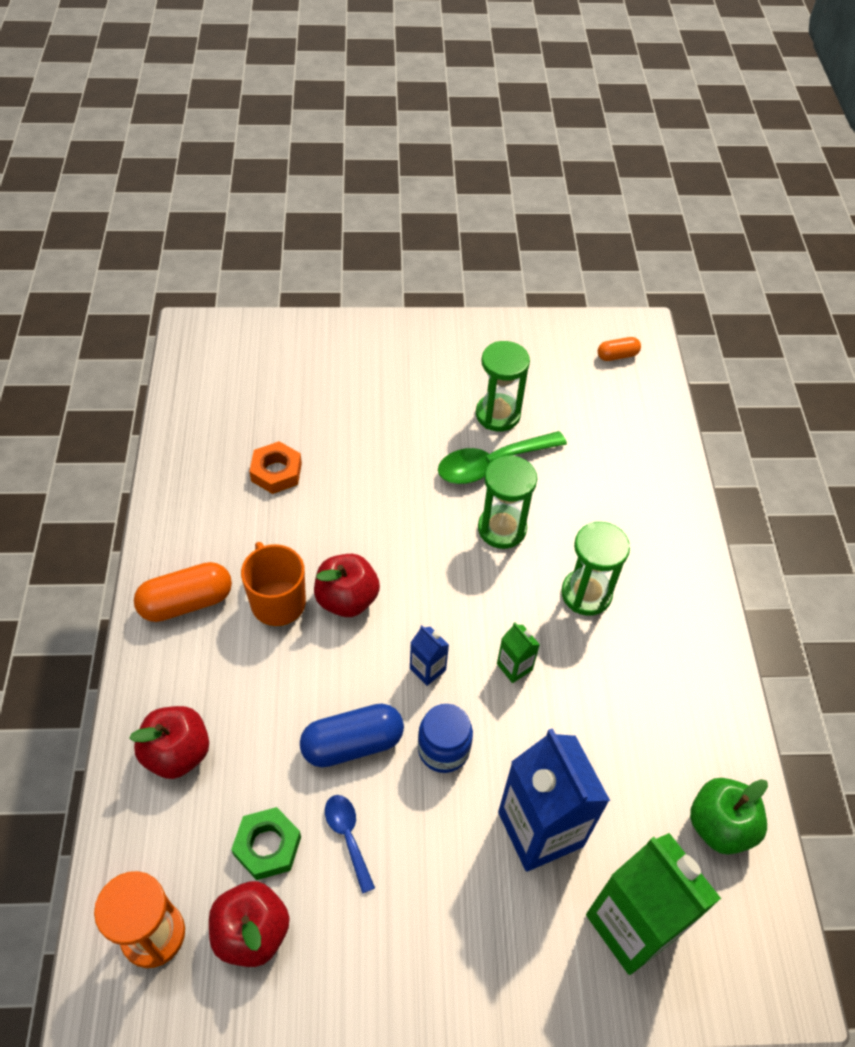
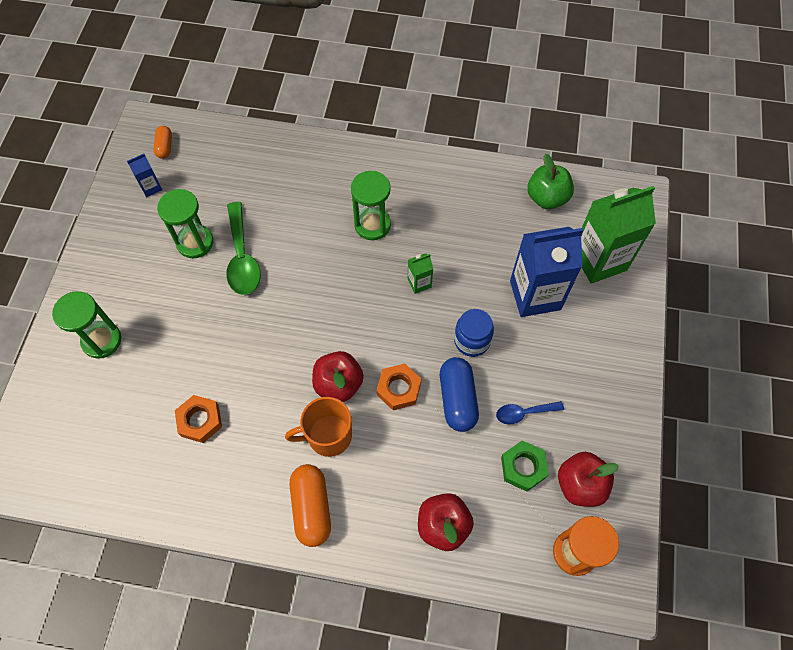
camera: 75 degrees left, 10 degrees up
blue carton [410,625,449,686] -> blue carton moved to [127,154,162,197]
green hourglass [478,455,537,549] -> green hourglass moved to [52,291,121,358]
none -> orange nut [376,363,421,410]

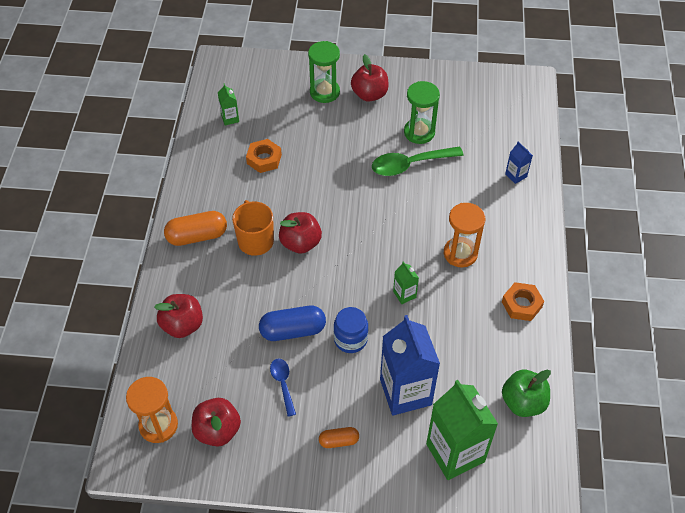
camera: 85 degrees right, 10 degrees down
blue carton [127,154,162,197] -> blue carton moved to [505,142,533,184]
orange capsule [154,126,172,159] -> orange capsule moved to [319,427,359,448]
green hourglass [351,171,391,240] -> orange hourglass [444,203,485,268]
orange nut [376,363,421,410] -> orange nut moved to [502,282,544,321]
green nut [501,440,549,492] -> none
none -> green carton [218,84,239,126]
none -> red apple [351,54,389,102]

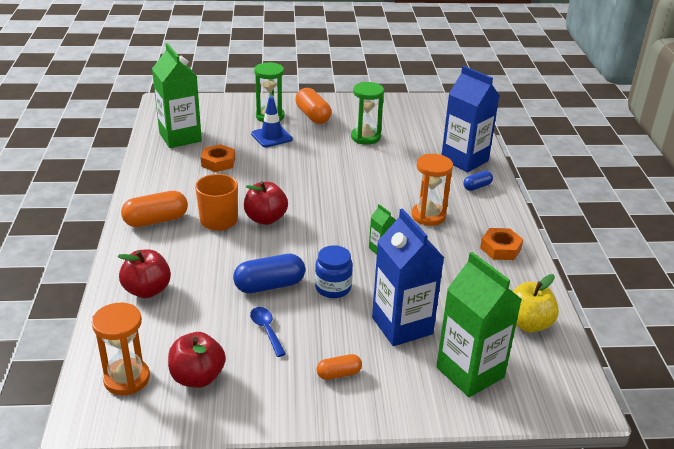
camera: 10 degrees left, 20 degrees down
green carton [218,84,239,126] -> green carton [152,43,202,148], size x2.27
red apple [351,54,389,102] -> orange capsule [295,88,331,124]
green spoon [372,146,464,176] -> none
green apple [502,370,551,417] -> yellow apple [512,274,559,332]
blue carton [505,142,533,184] -> blue carton [442,66,500,173], size x2.27
none -> blue traffic cone [251,97,293,147]
none -> blue capsule [463,171,493,191]

